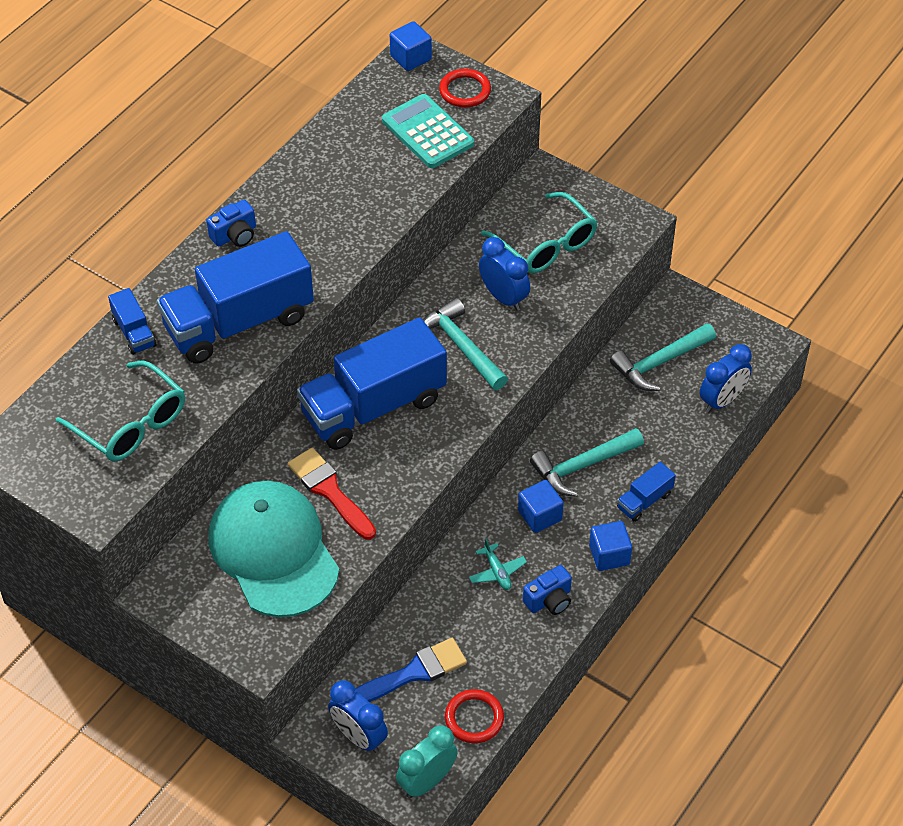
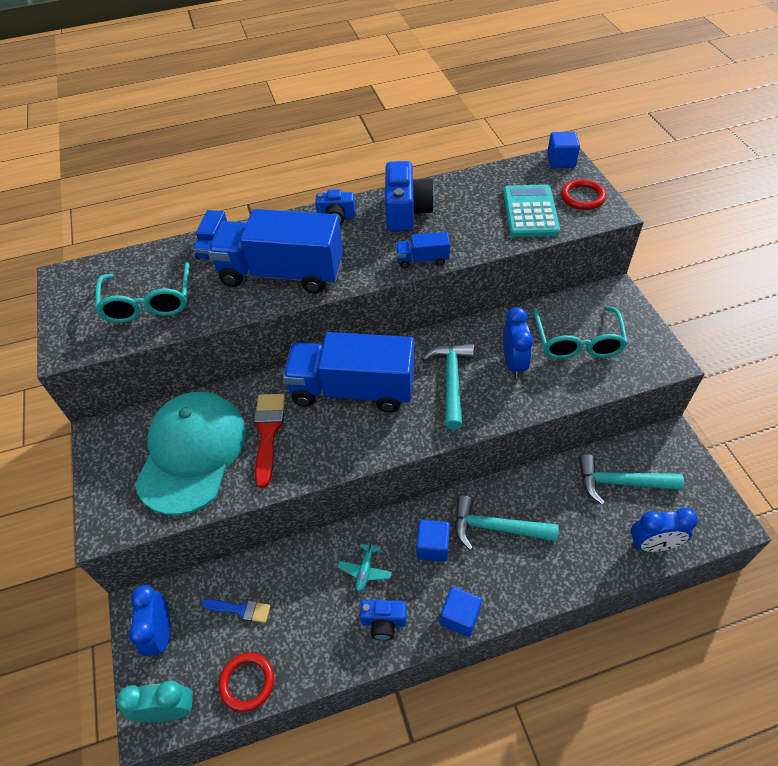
camera: 40 degrees right, 0 degrees up
blue brush [355,638,467,702] -> blue brush [202,599,271,623], size x0.63
blue truck [617,462,676,522] -> blue truck moved to [396,232,450,269]
none -> blue camera [385,161,435,232]

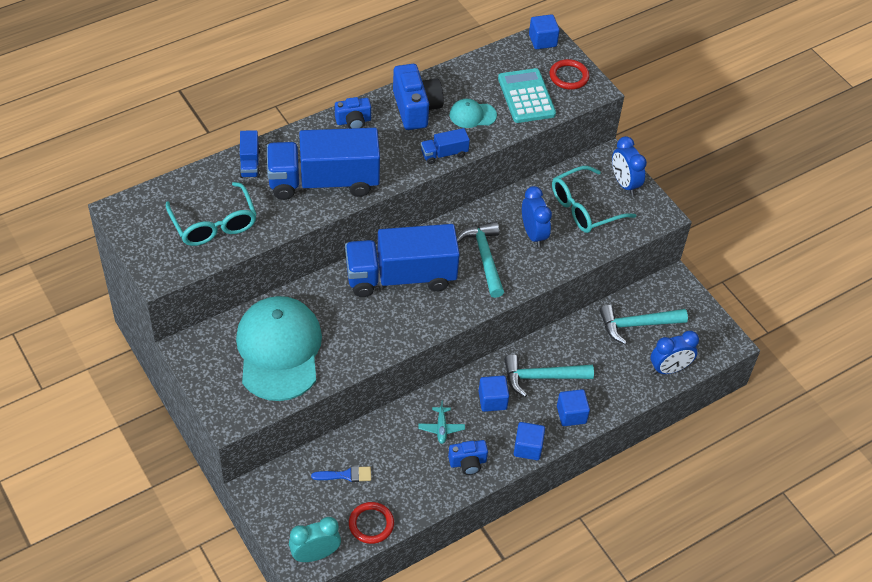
camera: 20 degrees left, 0 degrees up
blue clock [129,585,170,657] -> blue clock moved to [612,136,647,195]
red brush [254,394,285,488] -> none
turquoise glasses [534,306,628,359] -> turquoise glasses turned 75 degrees clockwise [552,166,636,233]
none -> turquoise cap [450,99,497,128]
none -> blue cube [557,389,590,426]

